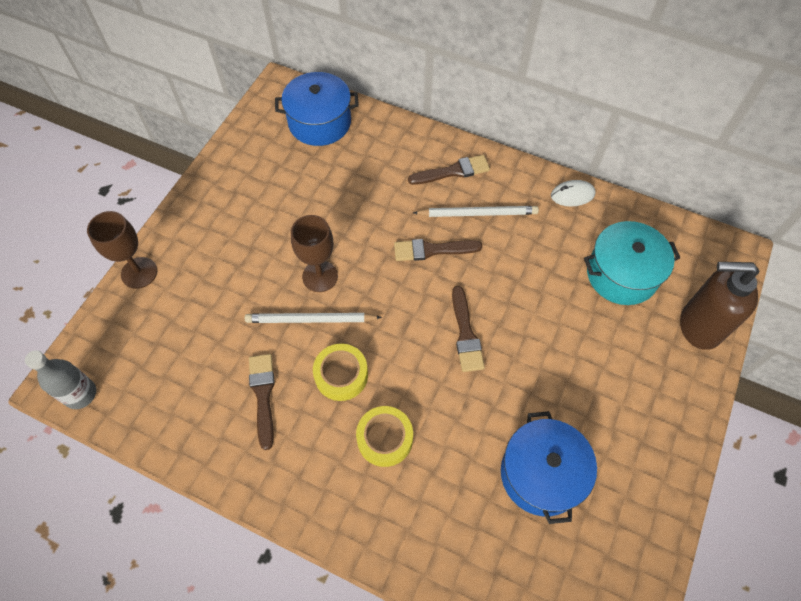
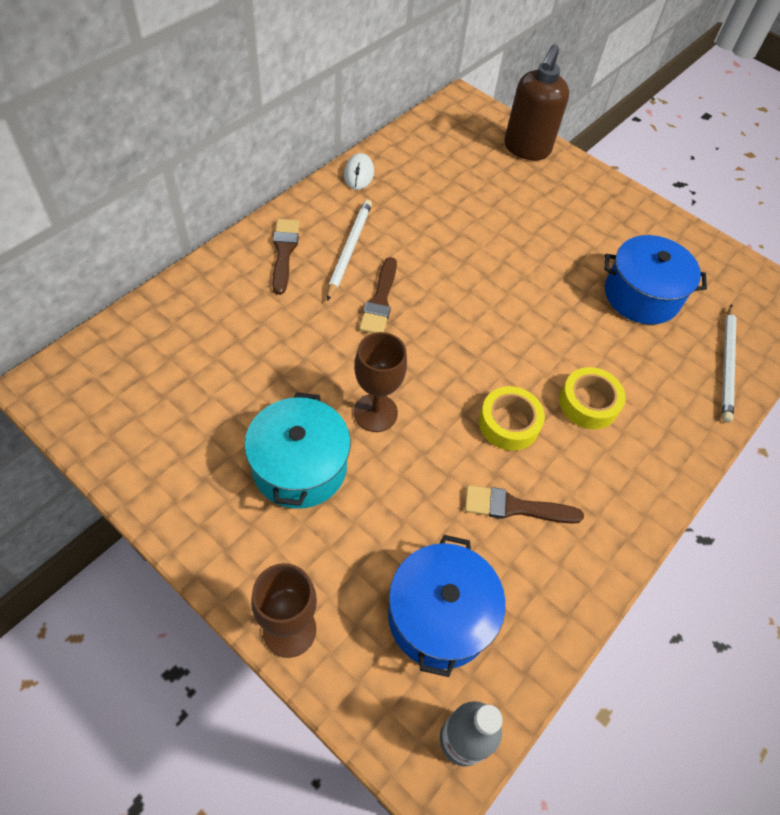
camera: 80 degrees left, 5 degrees down
white pencil [245,313,382,323] -> white pencil moved to [722,304,736,423]
blue pot [275,72,359,146] -> blue pot moved to [388,535,506,677]
brown brush [452,286,485,372] -> none
turquoise pot [584,221,680,305] -> turquoise pot moved to [244,392,351,509]

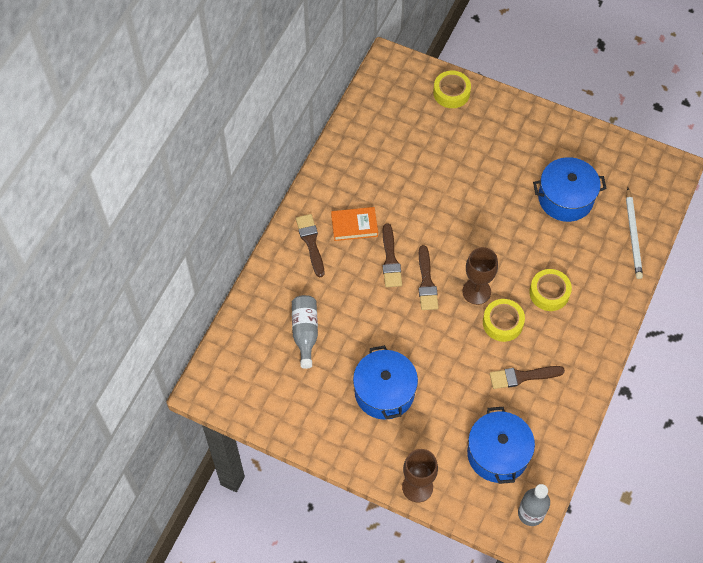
camera: 10 degrees left, 5 degrees up
turquoise pot [244,392,351,509] -> blue pot [353,345,418,420]
white pencil [327,199,372,301] -> orange book [331,207,378,241]
white mouse [344,153,374,190] -> none
brown goblet [354,332,407,432] -> brown goblet moved to [462,247,498,305]
brown soap dispenser [504,45,569,160] -> yellow tape [433,71,471,108]
none -> grey bottle [292,295,318,369]
none -> brown brush [419,245,439,310]

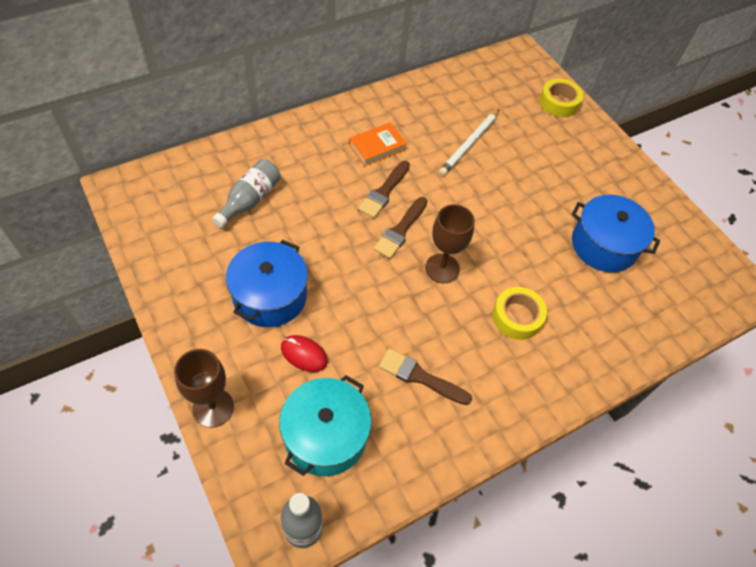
camera: 30 degrees right, 5 degrees down
brown brush [296,214,324,277] -> none
orange book [331,207,378,241] -> orange book turned 60 degrees counterclockwise [349,123,407,166]
blue pot [467,407,535,484] -> turquoise pot [279,375,371,476]
yellow tape [483,299,525,342] -> none
white pencil [626,188,643,279] -> white pencil moved to [439,109,500,176]
none -> red mouse [281,335,328,372]

